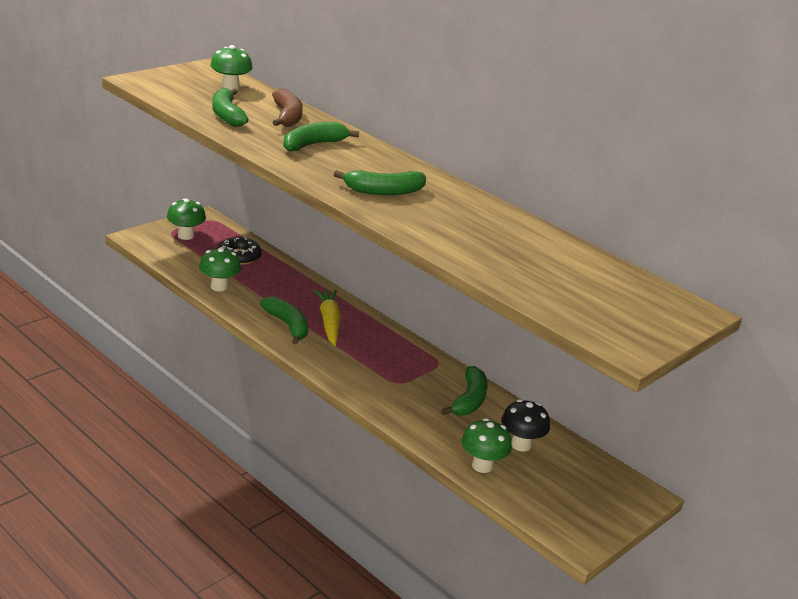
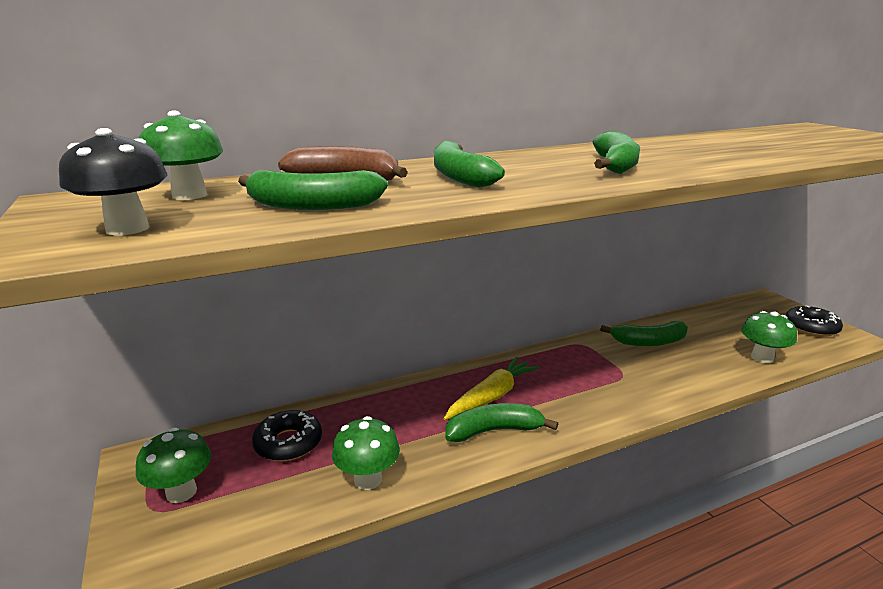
camera: 65 degrees left, 5 degrees down
yellow carrot [314,289,341,346] -> yellow carrot turned 120 degrees clockwise [443,357,539,420]
green banana [441,366,488,415] -> green banana turned 135 degrees clockwise [600,321,688,346]
black mushroom [501,399,550,452] -> black mushroom moved to [59,128,167,236]
none -> black donut [786,305,843,337]

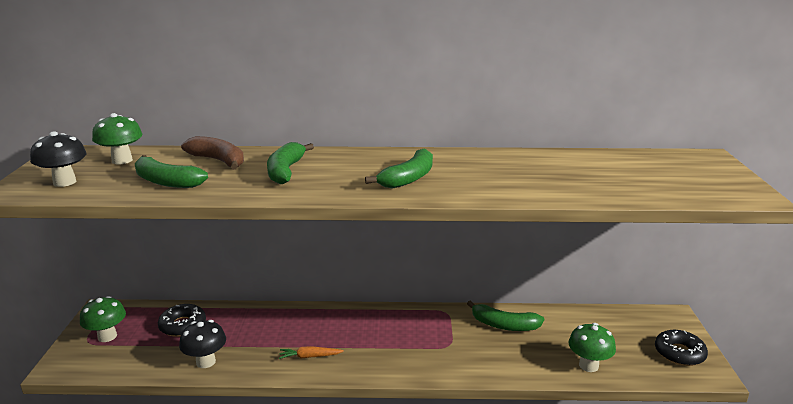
camera: 25 degrees right, 0 degrees up
green mushroom [332,416,400,490] -> black mushroom [179,320,226,368]
yellow carrot [443,357,539,420] -> none
green banana [445,403,558,442] -> orange carrot [279,346,344,359]

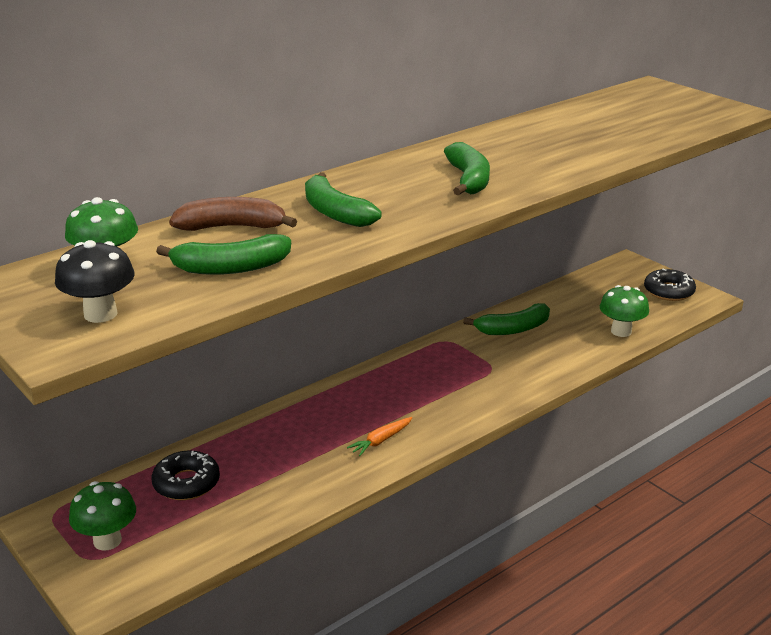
camera: 40 degrees left, 5 degrees up
black mushroom [179,320,226,368] -> none

